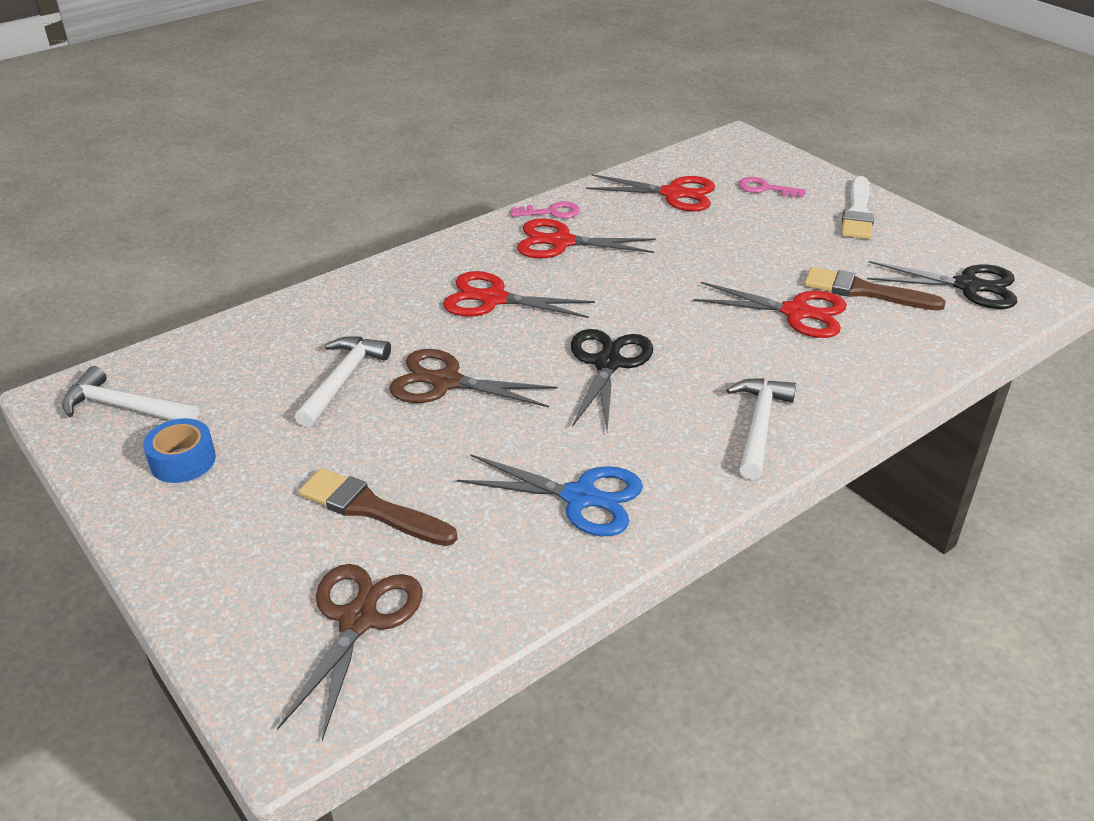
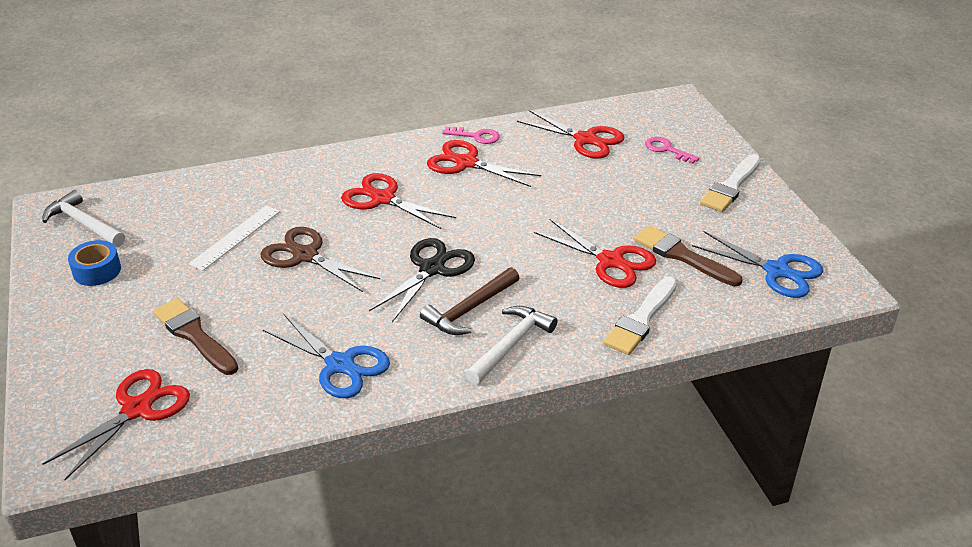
camera: 20 degrees right, 0 degrees up
brown scissors [277,564,422,741] -> red scissors [42,369,190,480]
white hammer [295,336,391,428] -> white ruler [188,205,280,271]
black scissors [867,261,1017,309] -> blue scissors [692,231,823,298]
none -> brown hammer [420,267,519,335]
none -> white brush [603,276,677,355]

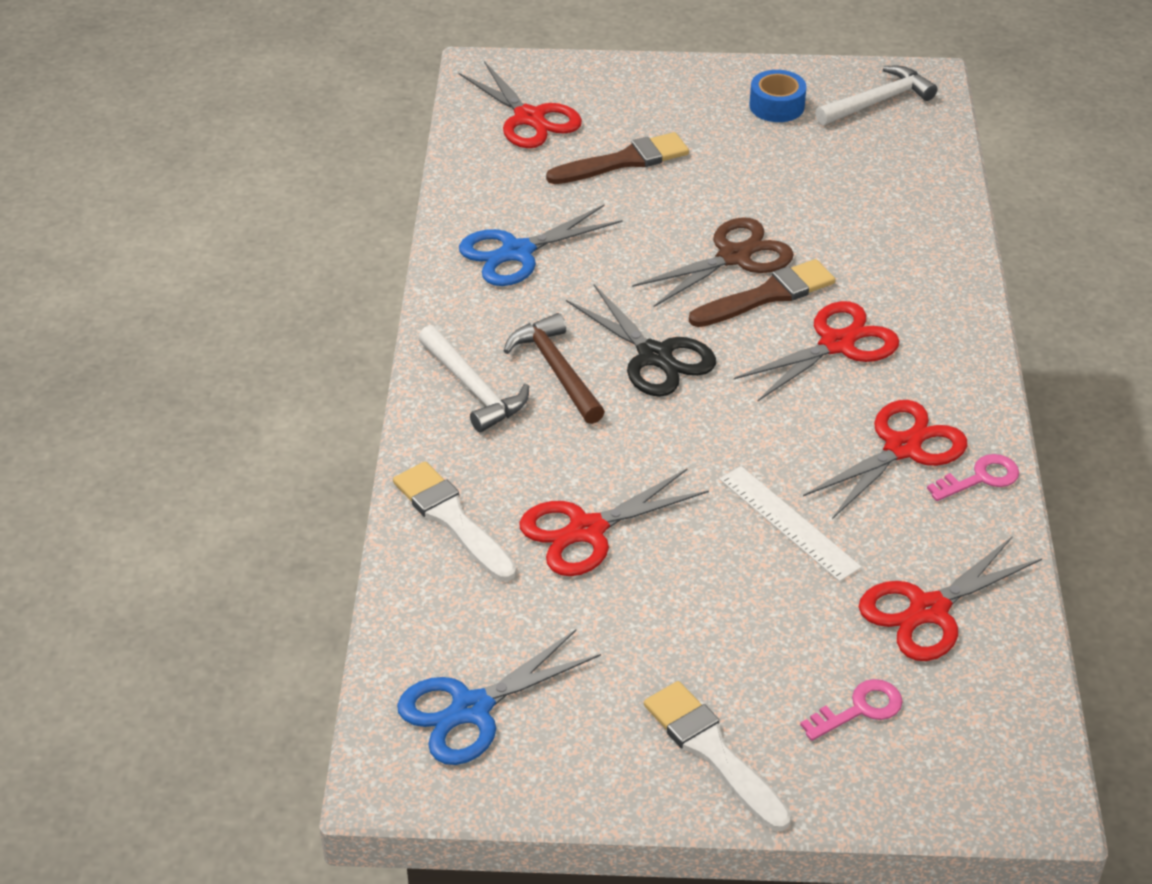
camera: 110 degrees right, 5 degrees up
white ruler [188,205,280,271] -> white ruler moved to [720,466,862,582]
pink key [442,127,500,144] -> pink key turned 150 degrees counterclockwise [927,454,1019,501]
brown brush [634,226,743,286] -> brown brush moved to [689,259,835,327]

